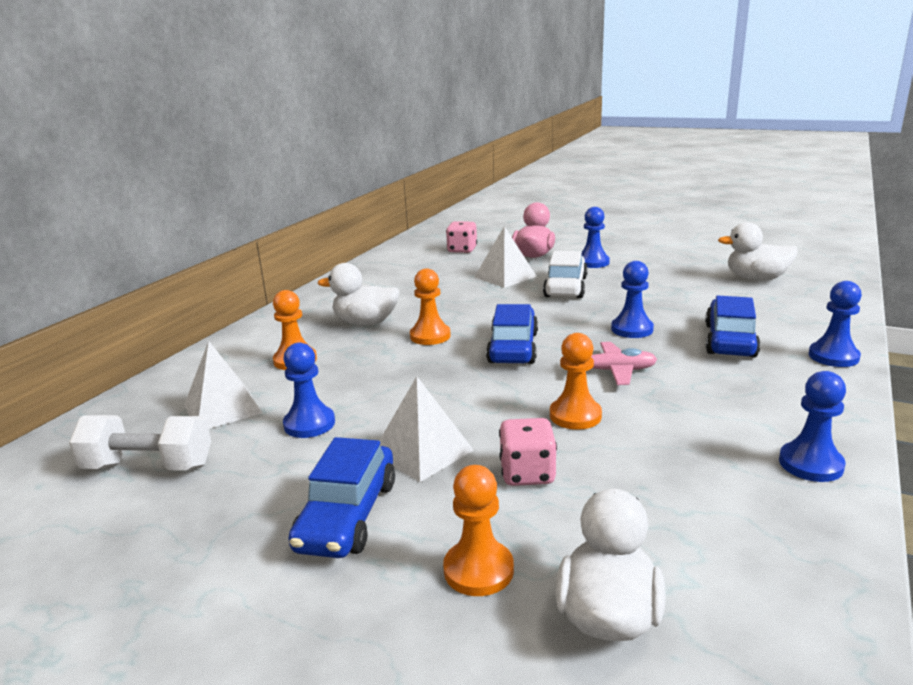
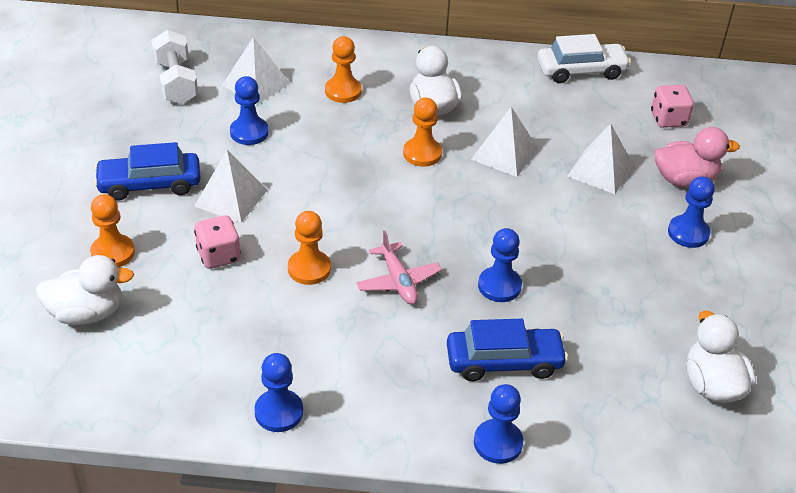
camera: 65 degrees right, 20 degrees up
blue car [486,304,538,364] -> none
white car [543,251,588,298] -> white car moved to [537,34,631,83]
none -> white pyramid [471,107,538,177]

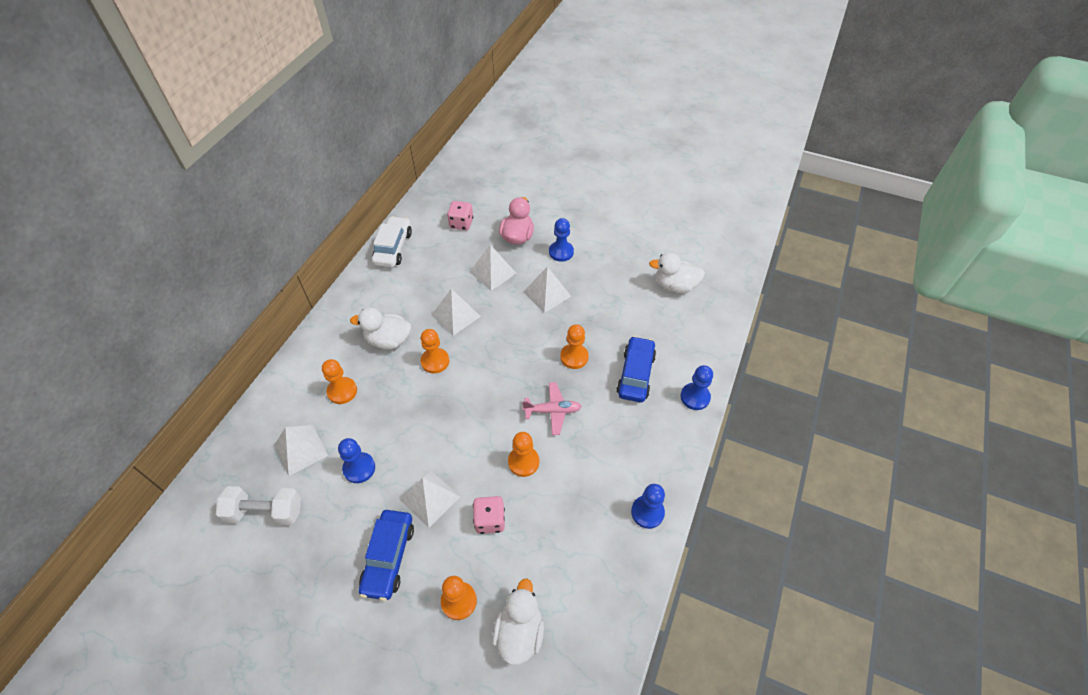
camera: 70 degrees left, 10 degrees up
blue pawn [478,228,522,302] -> orange pawn [560,325,589,369]
none -> white pyramid [523,267,571,313]

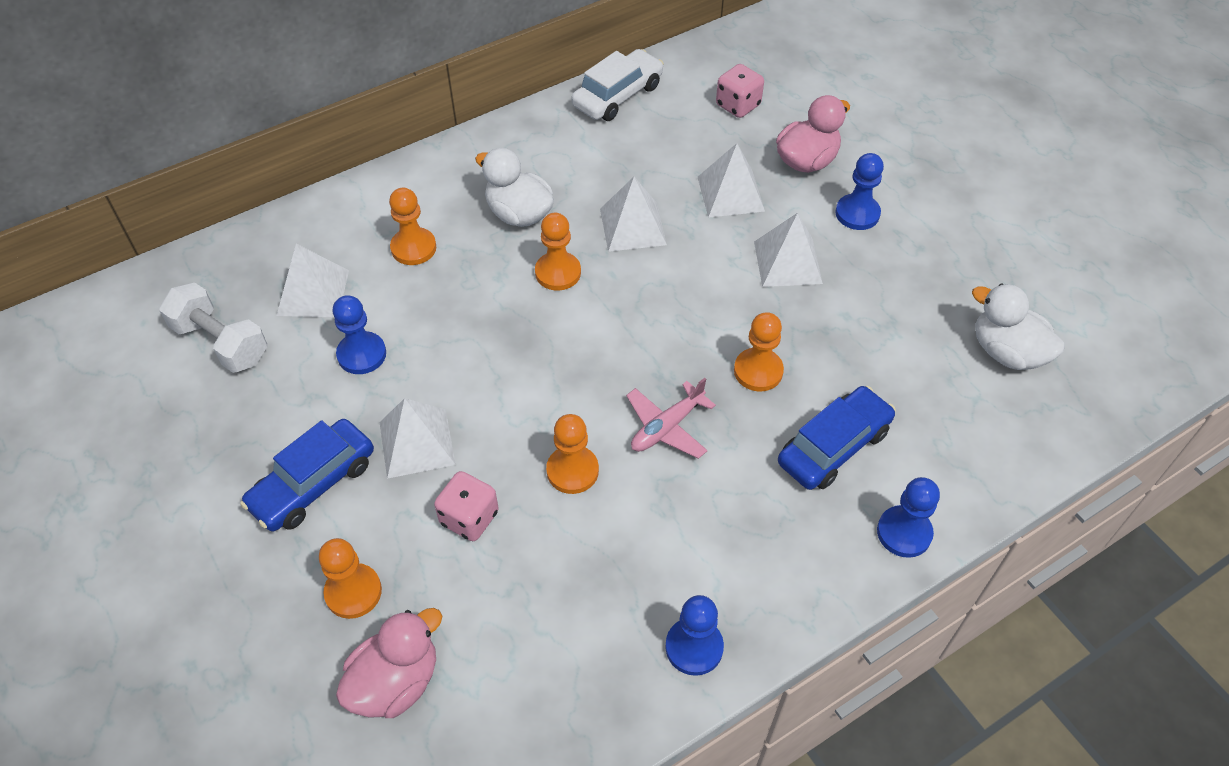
camera: 35 degrees right, 0 degrees up
white duck [492,579,544,665] -> pink duck [336,608,442,718]
pink plane [522,382,582,435] -> pink plane turned 105 degrees clockwise [626,378,716,459]

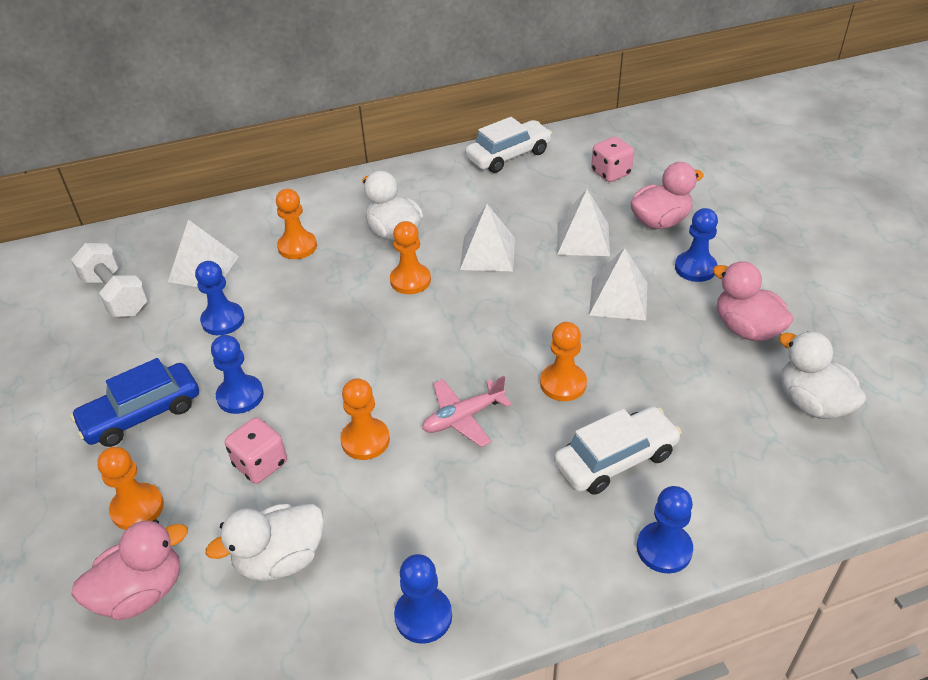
camera: 15 degrees right, 10 degrees down
white pyramid [379,398,456,479] -> blue pawn [211,335,264,414]
blue car [778,386,896,490] -> white car [554,406,682,495]
none -> white duck [206,504,324,581]
none -> pink duck [713,261,794,341]

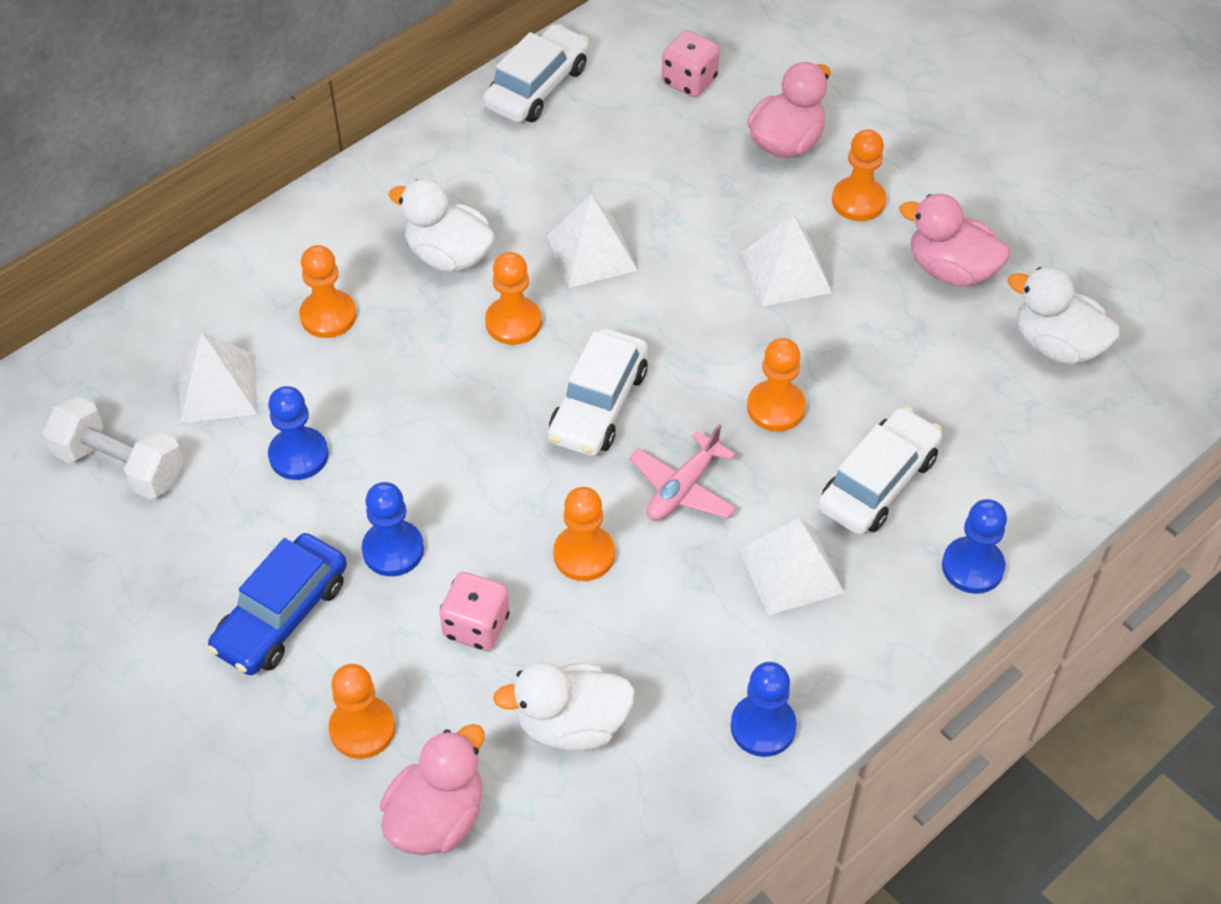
camera: 25 degrees left, 10 degrees up
white duck [206,504,324,581] -> white duck turned 45 degrees clockwise [493,662,635,751]
white pyramid [557,189,610,256] -> white pyramid moved to [739,518,845,615]
blue pawn [675,208,718,282] -> orange pawn [832,129,886,221]
none -> white car [548,328,648,456]

